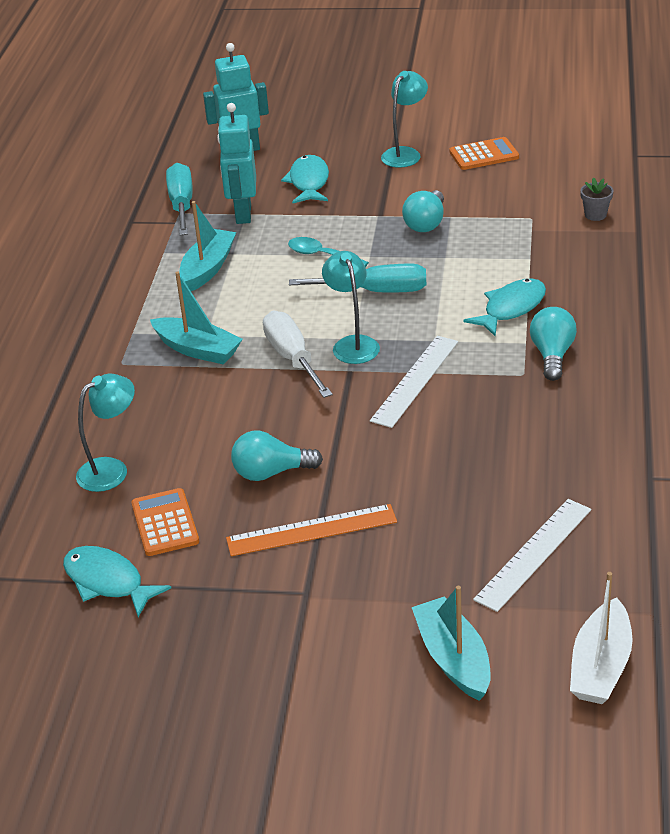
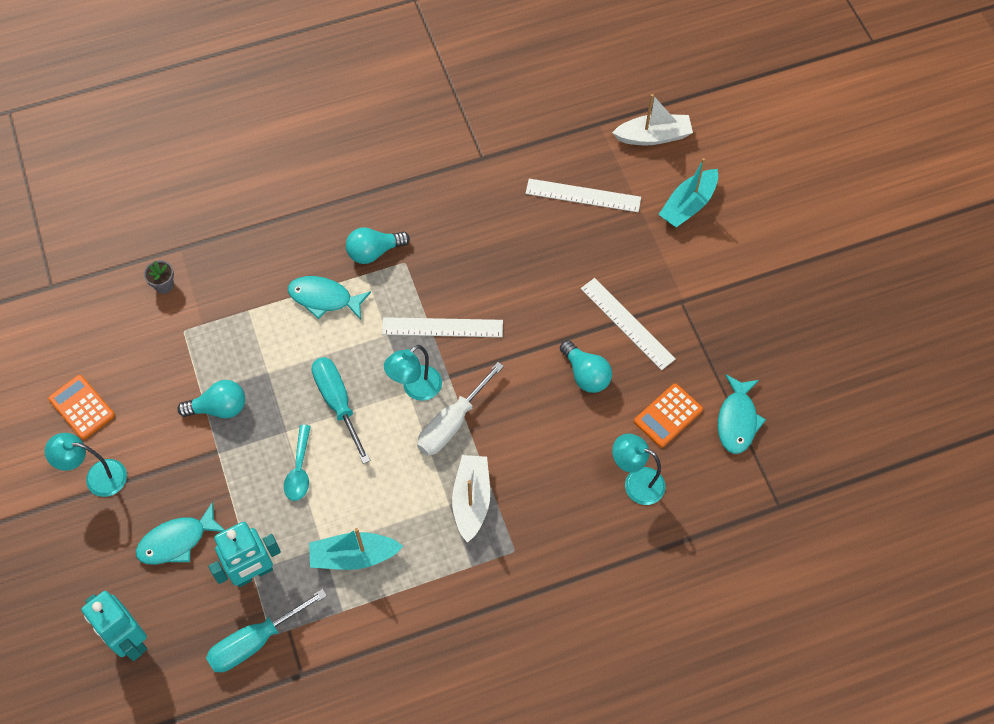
camera: 120 degrees left, 25 degrees up
turquoise boat [150,271,243,364] -> white boat [452,455,490,543]
orange ruler [226,504,397,556] -> white ruler [581,278,676,370]

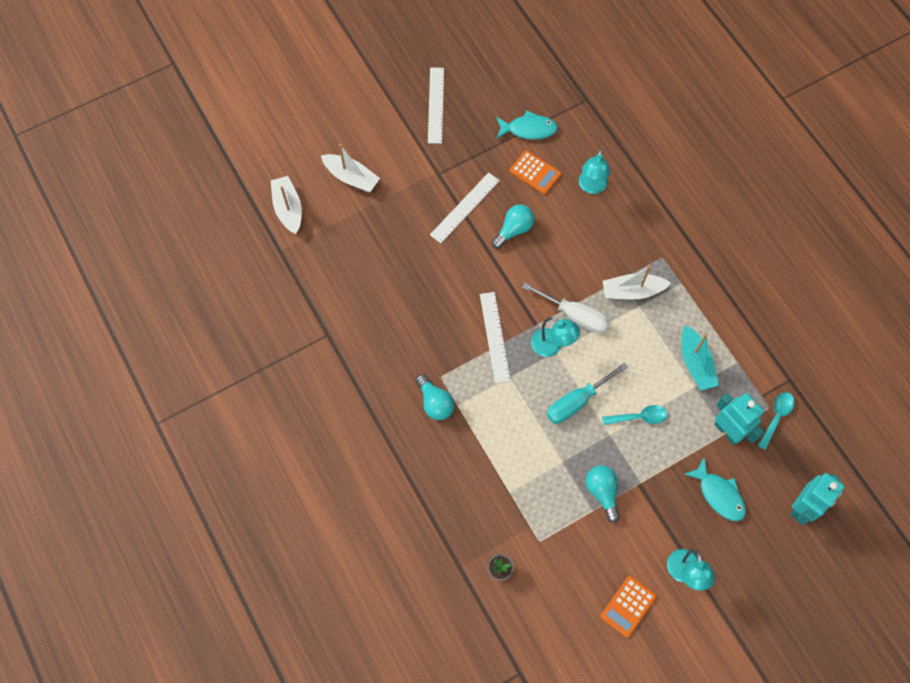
camera: 100 degrees left, 5 degrees up
turquoise screwdriver [206,589,327,672] -> turquoise spoon [758,392,795,450]
turquoise fish [288,276,371,320] -> none
white ruler [526,179,641,212] -> white ruler moved to [428,68,444,144]
turquoise boat [658,158,718,227] -> white boat [321,144,380,192]

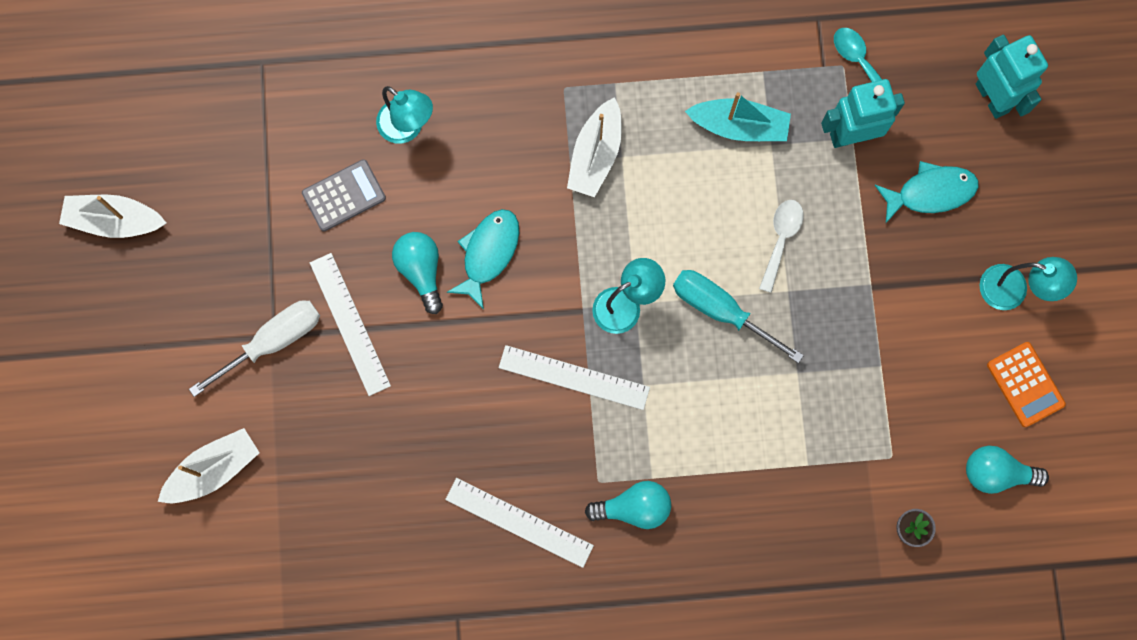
camera: 65 degrees left, 10 degrees up
white boat [271,176,302,234] -> white boat moved to [59,195,166,238]
white ruler [428,68,444,144] -> white ruler moved to [445,478,594,568]
turquoise fish [496,111,558,140] -> turquoise fish moved to [447,209,519,310]
orange calculator [510,150,561,194] -> grey calculator [302,159,386,232]
white screwdriver [522,283,609,333] -> white screwdriver moved to [189,300,320,397]
turquoise screwdriver [547,362,628,424] -> turquoise screwdriver turned 135 degrees clockwise [673,270,804,363]
turquoise light bulb [586,465,620,523] -> turquoise light bulb moved to [966,446,1049,494]
turquoise spoon [602,405,668,425] -> white spoon [759,200,804,293]

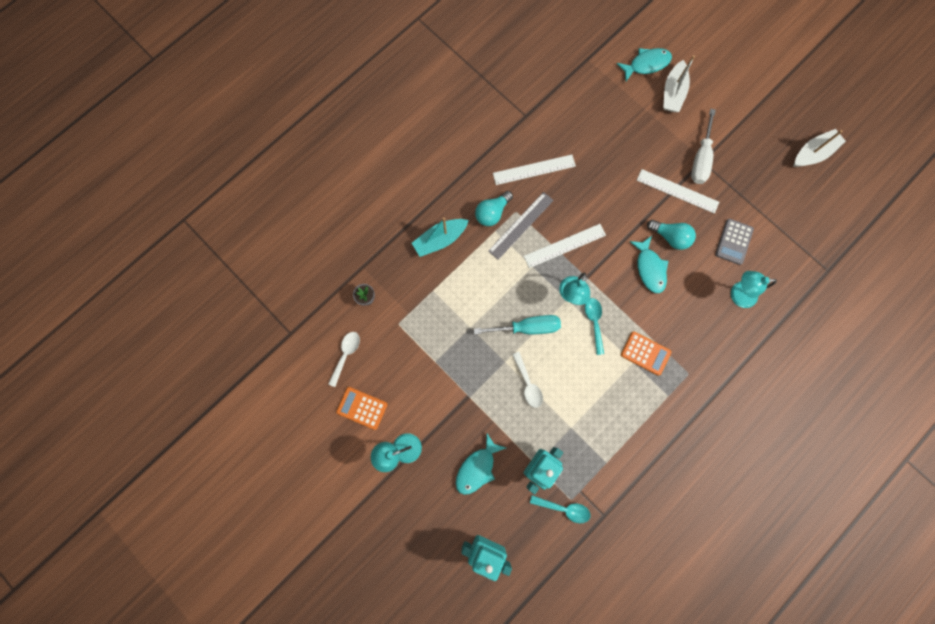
camera: 140 degrees right, 0 degrees up
white boat [567,97,622,197] -> orange calculator [621,331,671,376]
turquoise boat [685,92,791,141] -> turquoise boat moved to [412,217,469,257]
turquoise light bulb [966,446,1049,494] -> white spoon [328,332,360,387]
none -> grey ruler [488,192,554,260]
none -> turquoise spoon [585,298,604,355]
none -> turquoise fish [617,48,672,81]

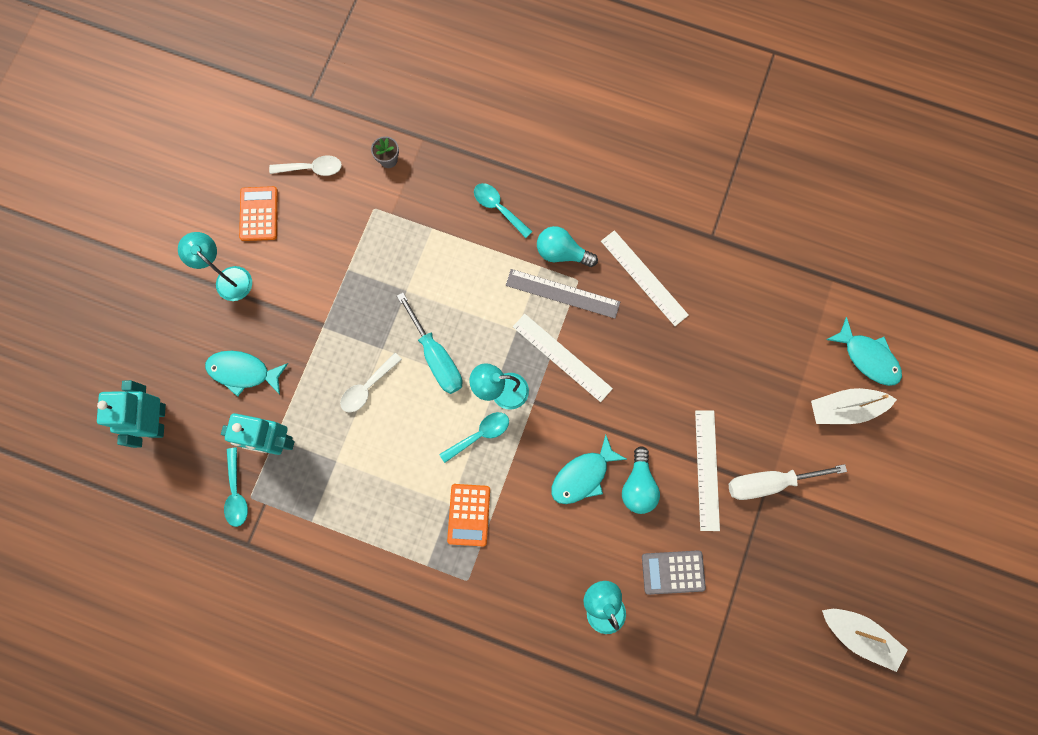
camera: 65 degrees right, 0 degrees up
turquoise boat [412,217,469,257] -> turquoise spoon [474,183,533,238]

